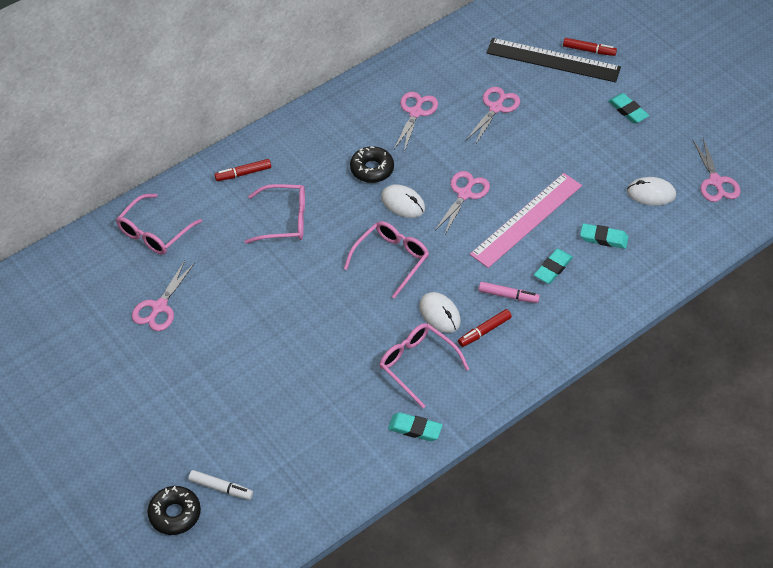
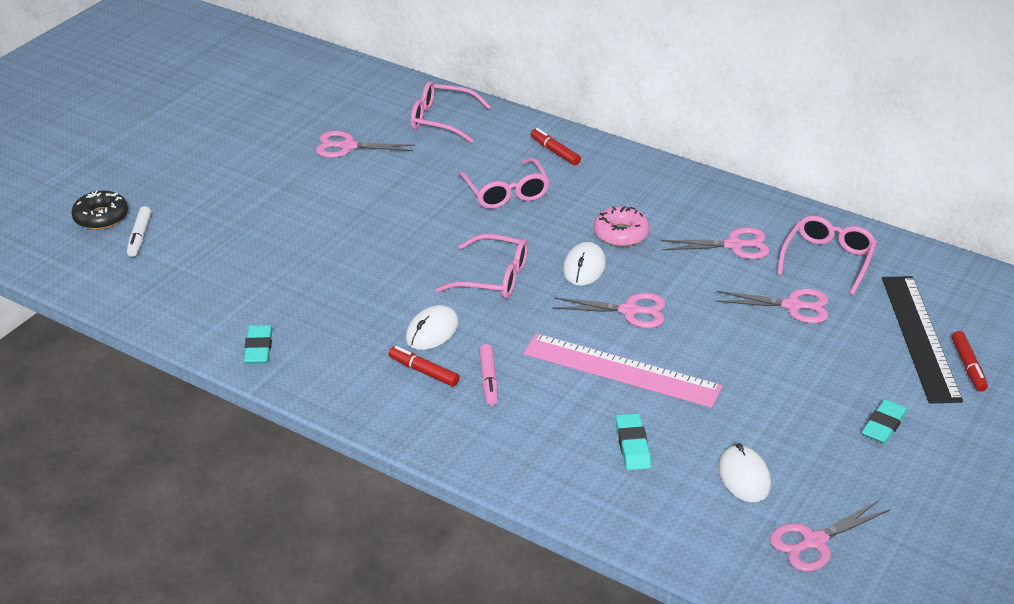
camera: 70 degrees right, 15 degrees down
black donut [350,146,394,183] -> pink donut [594,206,650,247]
pink glasses [380,323,469,408] -> pink glasses moved to [777,215,877,295]
turquoise eraser [534,249,573,284] -> none

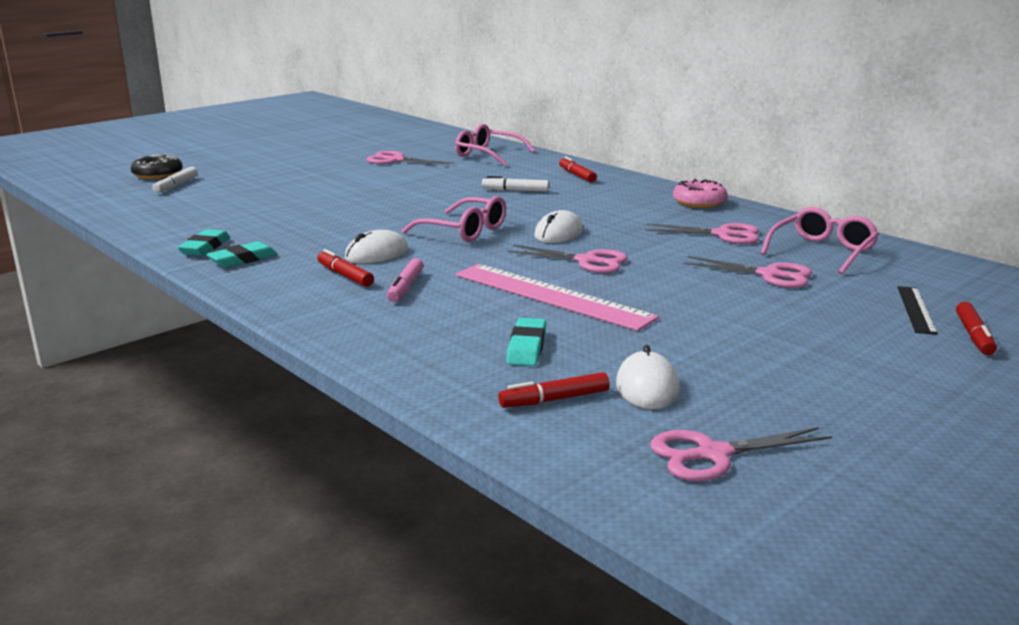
camera: 15 degrees right, 15 degrees down
pink glasses [458,158,550,209] -> white marker [482,176,549,192]
pink donut [594,206,650,247] -> pink donut moved to [673,179,728,208]
turquoise eraser [862,399,908,444] -> turquoise eraser moved to [206,241,277,268]
black ruler [882,276,963,403] -> black ruler [897,286,938,335], size x0.51
none -> red marker [498,372,610,408]

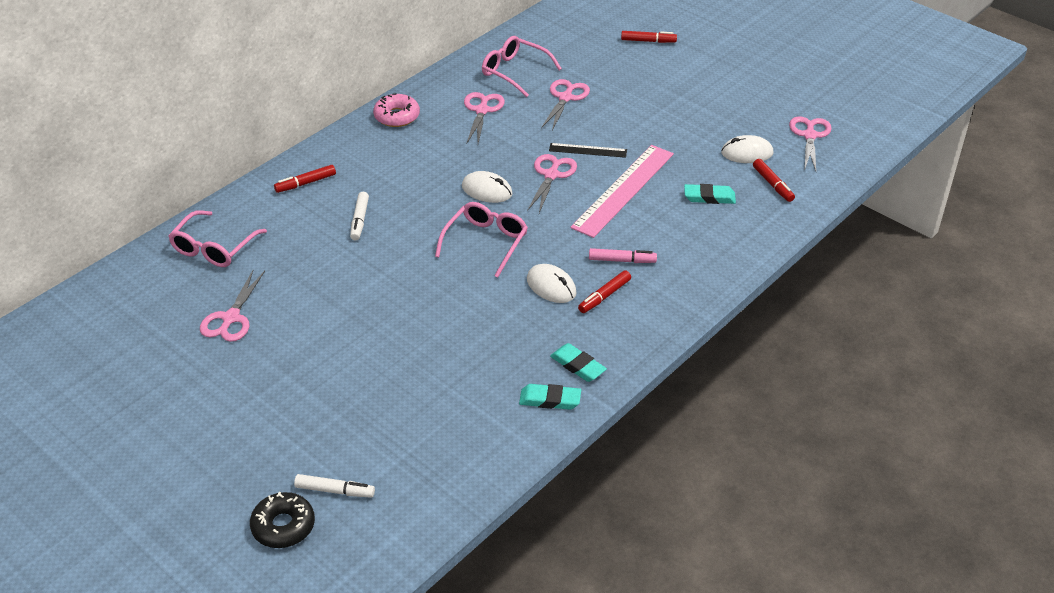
camera: 95 degrees left, 20 degrees up
pink scissors [650,427,832,482] -> pink scissors turned 150 degrees counterclockwise [789,116,832,171]
black ruler [897,286,938,335] -> black ruler moved to [549,143,627,158]

